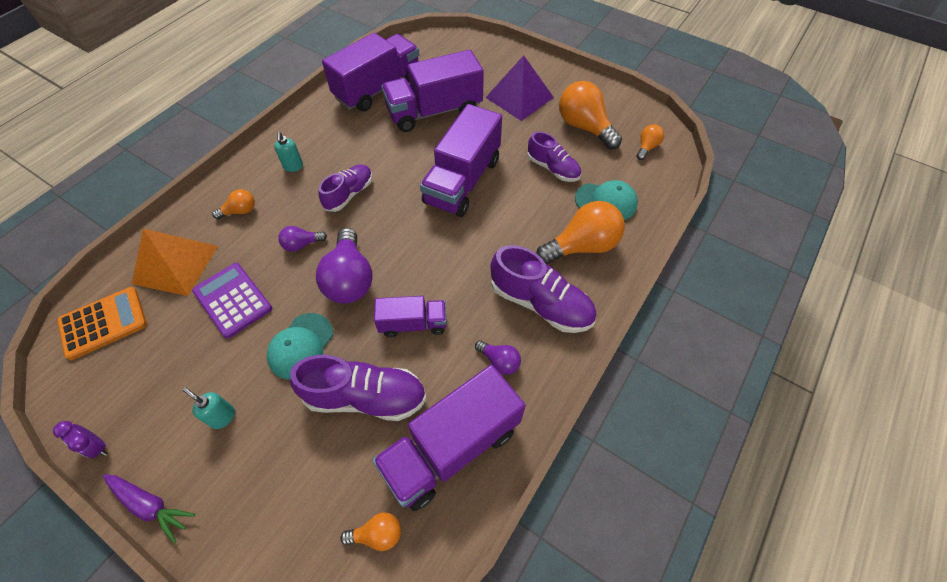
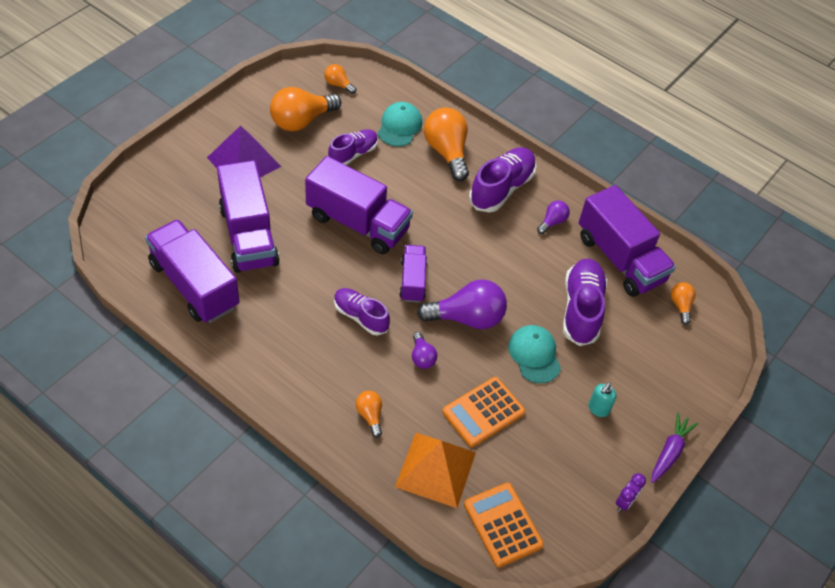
camera: 90 degrees left, 5 degrees down
purple calculator [192,263,272,338] -> orange calculator [442,377,525,447]
turquoise cap [267,313,333,380] -> turquoise cap turned 135 degrees counterclockwise [508,325,561,384]
turquoise soap dispenser [274,132,303,172] -> none
purple truck [374,296,447,337] -> purple truck moved to [399,245,427,303]

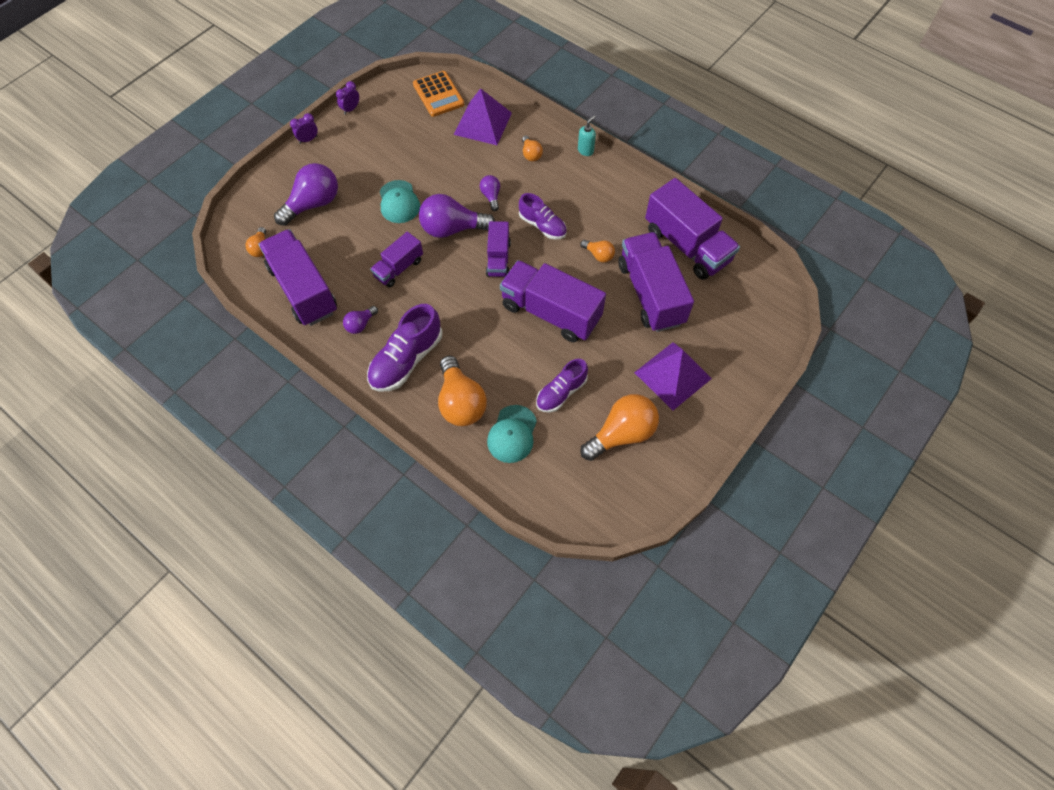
camera: 175 degrees left, 10 degrees up
orange light bulb [324,64,356,94] -> orange light bulb moved to [580,240,615,262]
orange pyramid [395,433,476,508] -> purple pyramid [454,88,512,145]
orange calculator [442,377,525,447] -> none
purple shoe [563,259,607,346] -> none
turquoise soap dispenser [588,382,617,417] -> turquoise soap dispenser moved to [578,115,596,156]
purple carrot [651,412,698,483] -> purple clock [290,113,318,144]
none -> purple light bulb [274,163,338,226]
none -> purple truck [370,232,423,288]

